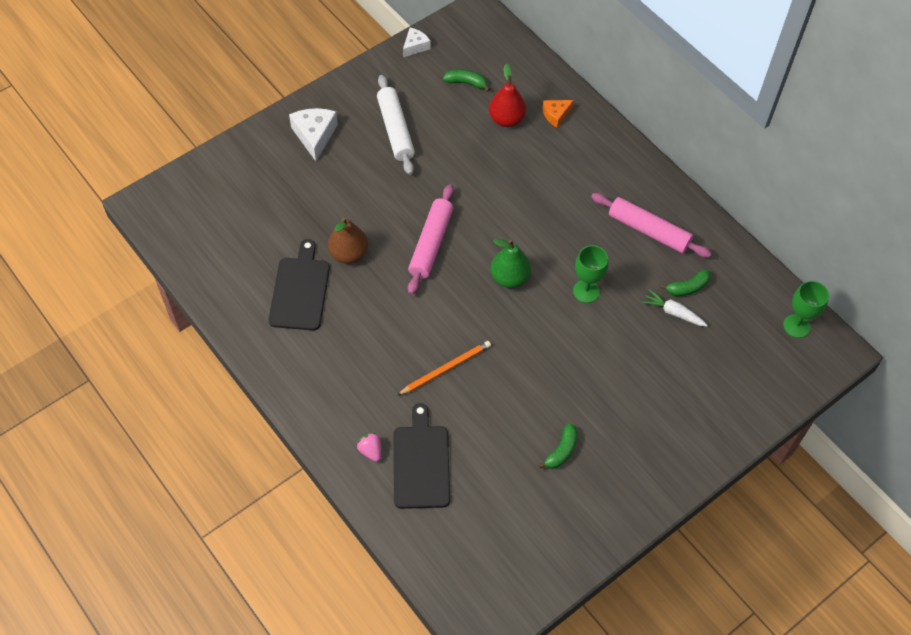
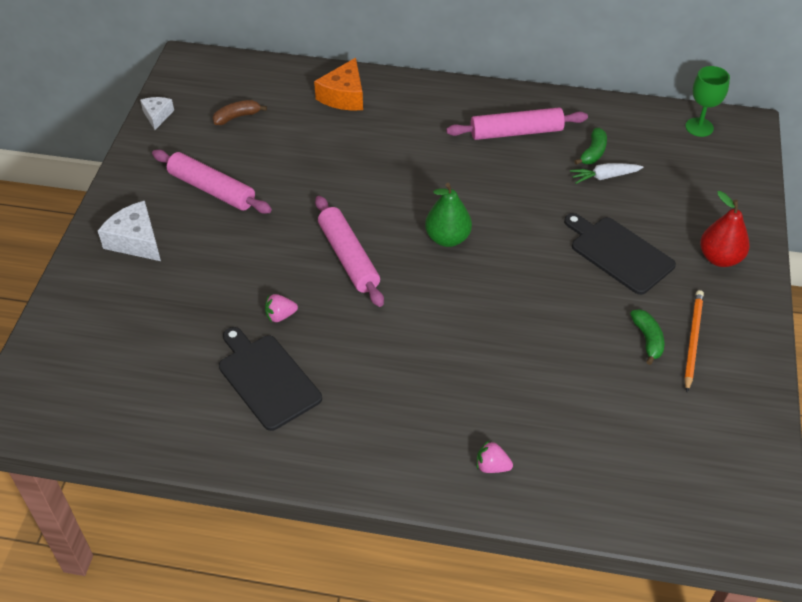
camera: 40 degrees left, 10 degrees down
brown pear [328,217,368,264] -> pink strawberry [265,294,298,322]
white rolling pin [377,75,415,175] -> pink rolling pin [152,150,272,214]
black cutting board [393,403,450,509] -> black cutting board moved to [564,213,676,295]
orange pencil [397,341,491,396] -> orange pencil moved to [684,290,704,392]
green banana [443,69,490,91] -> brown banana [213,100,267,125]
red pear [489,63,526,127] -> red pear moved to [700,191,750,267]
orange cheese [542,100,574,128] -> orange cheese [314,58,363,111], size x1.63
green goblet [573,245,608,303] -> none

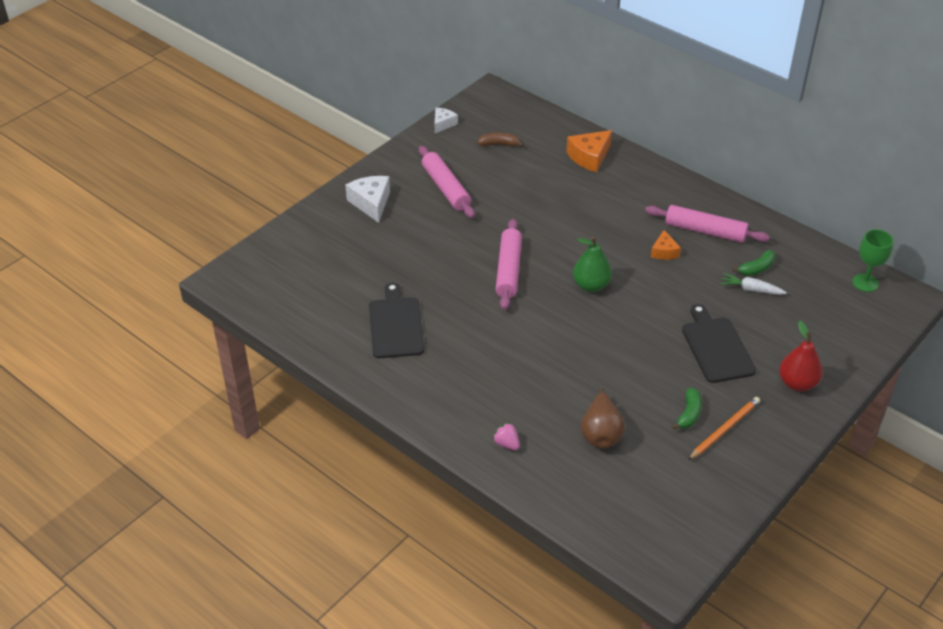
camera: 30 degrees right, 5 degrees down
pink strawberry [265,294,298,322] -> none
none -> brown pear [581,388,625,448]
none -> orange cheese [651,230,681,260]

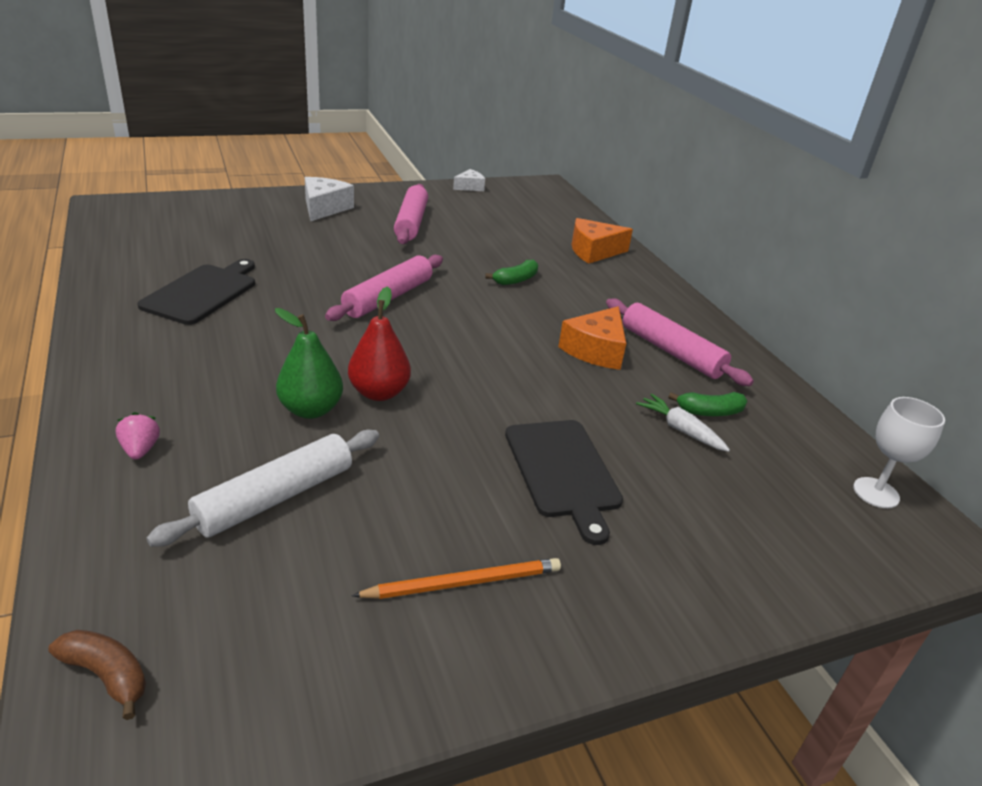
camera: 25 degrees right, 10 degrees down
brown banana [478,132,524,147] -> brown banana moved to [48,630,146,720]
green pear [573,237,612,292] -> green pear moved to [275,308,343,419]
brown pear [581,388,625,448] -> white rolling pin [146,430,379,547]
orange cheese [651,230,681,260] -> orange cheese [558,306,626,370], size x1.63
green banana [672,388,702,430] -> green banana moved to [485,260,538,285]
black cutting board [682,304,756,383] -> black cutting board turned 150 degrees clockwise [505,420,623,545]
red pear [779,321,823,391] -> red pear moved to [348,286,411,401]
green goblet [852,229,894,292] -> white goblet [853,397,945,508]

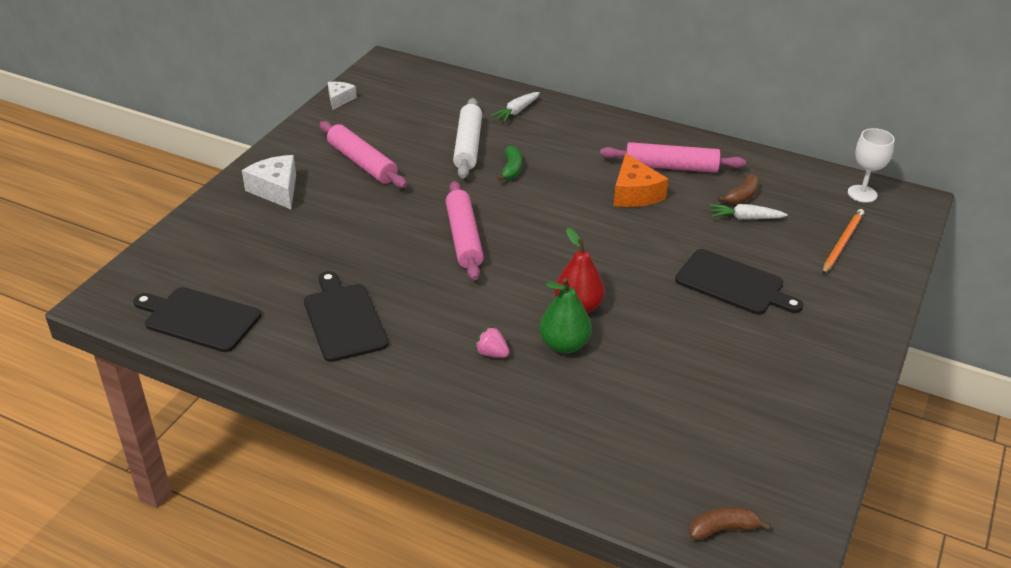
camera: 40 degrees left, 5 degrees up
pink strawberry [116,412,160,460] -> pink strawberry moved to [475,326,509,358]
white rolling pin [146,430,379,547] -> white rolling pin moved to [453,98,482,179]
orange pencil [352,558,561,599] -> orange pencil moved to [822,209,864,275]
orange cheese [571,218,633,264] -> white carrot [491,92,540,122]
green banana [668,392,747,416] -> brown banana [718,174,760,205]
none -> black cutting board [133,287,261,352]

